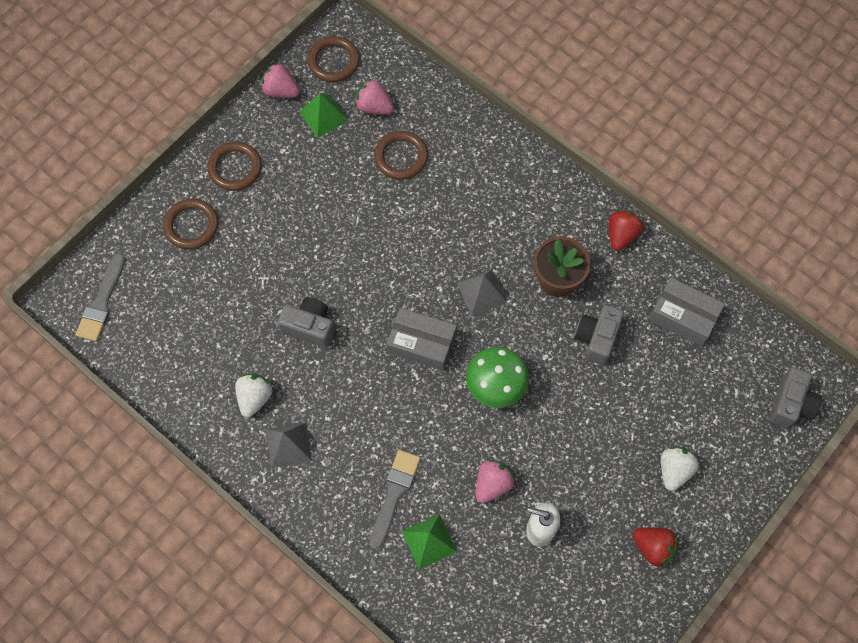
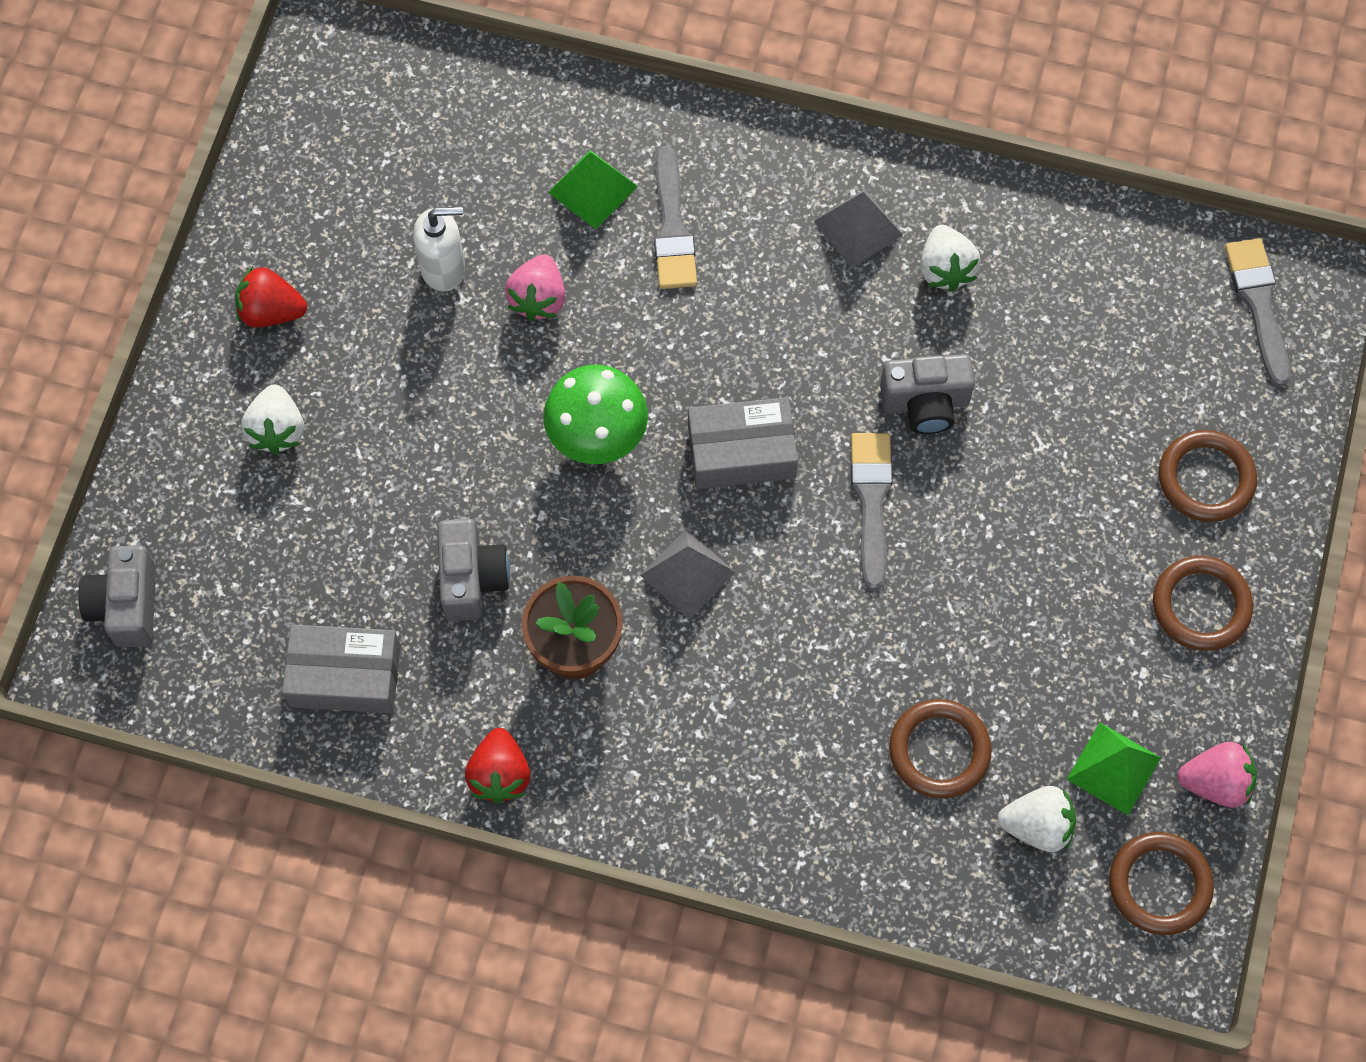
camera: 155 degrees right, 0 degrees up
pink strawberry [355,79,394,114] -> white strawberry [998,786,1076,852]
none -> grey brush [851,433,893,590]

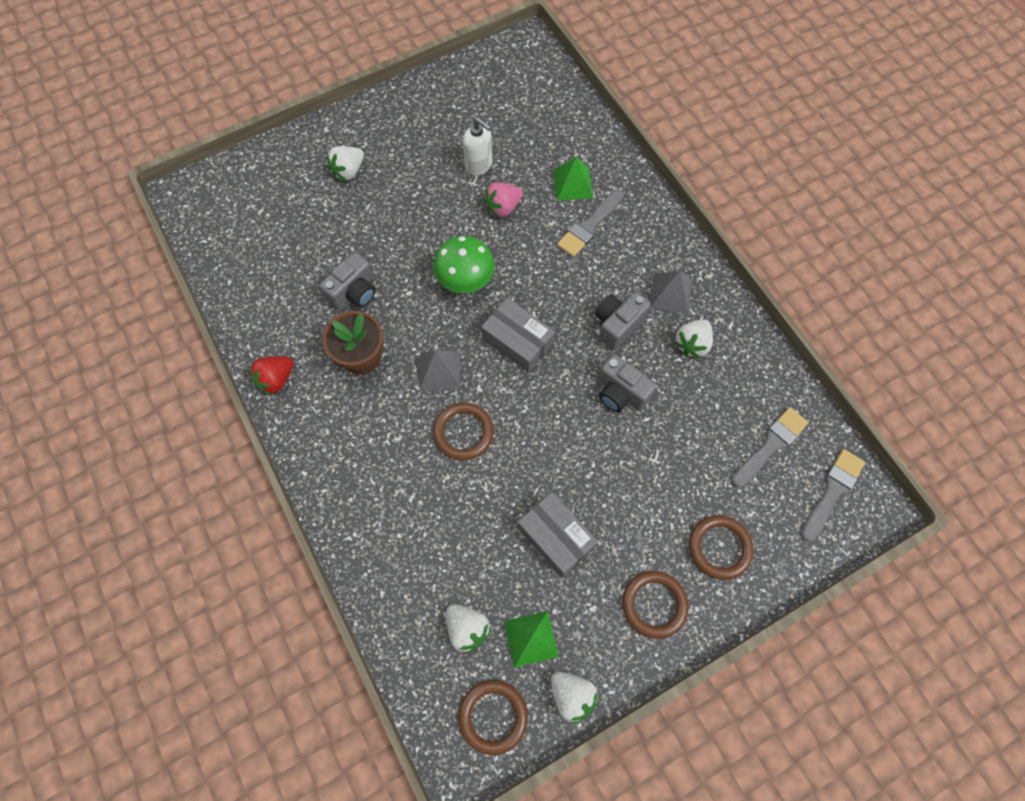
camera: 45 degrees right, 0 degrees up
grey camera [78,545,156,647] -> grey camera moved to [595,292,651,350]
red strawberry [235,266,307,327] -> none
grey box [282,624,400,713] -> grey box moved to [518,492,598,577]
grey brush [851,433,893,590] -> grey brush moved to [731,407,809,487]
brown ring [889,699,992,798] -> brown ring moved to [433,402,494,461]
pink strawberry [1177,742,1257,808] -> white strawberry [551,672,599,724]

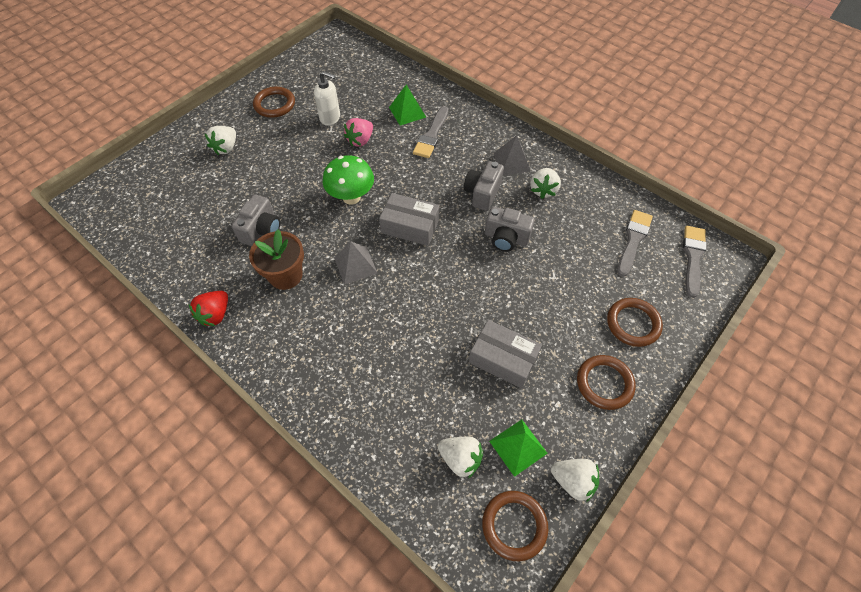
camera: 20 degrees left, 10 degrees down
brown ring [433,402,494,461] -> brown ring moved to [253,87,295,118]

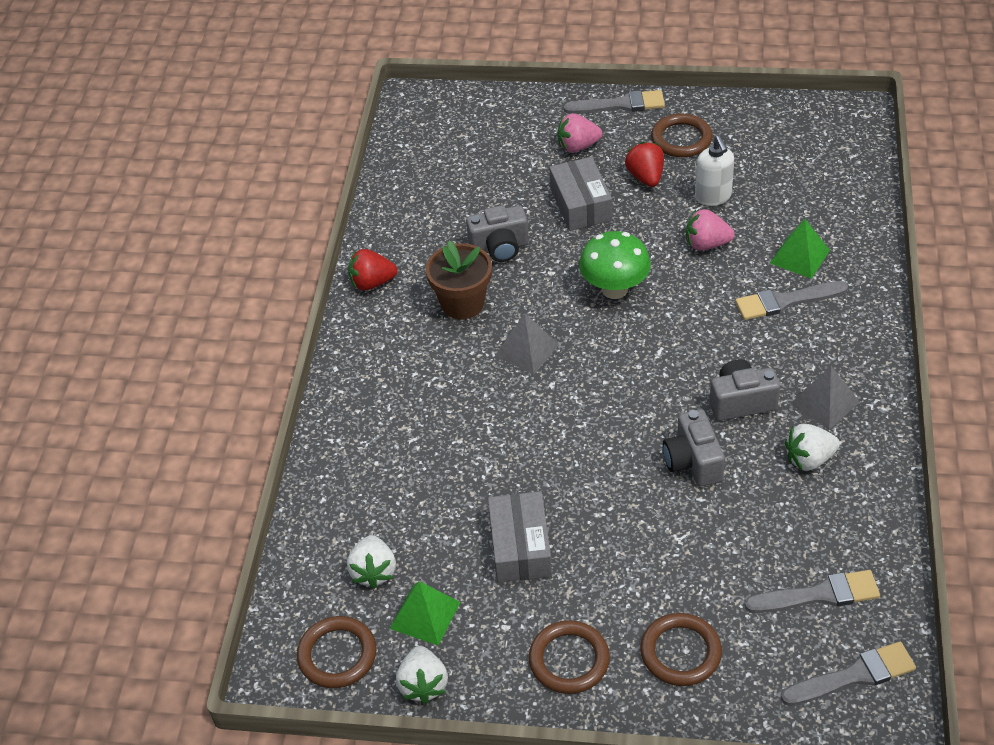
camera: 60 degrees right, 10 degrees down
white strawberry [205,126,236,155] -> pink strawberry [558,113,602,153]
grey box [379,193,439,246] -> grey box moved to [549,157,612,231]
none -> grey brush [564,90,665,114]
none -> red strawberry [625,142,664,187]

